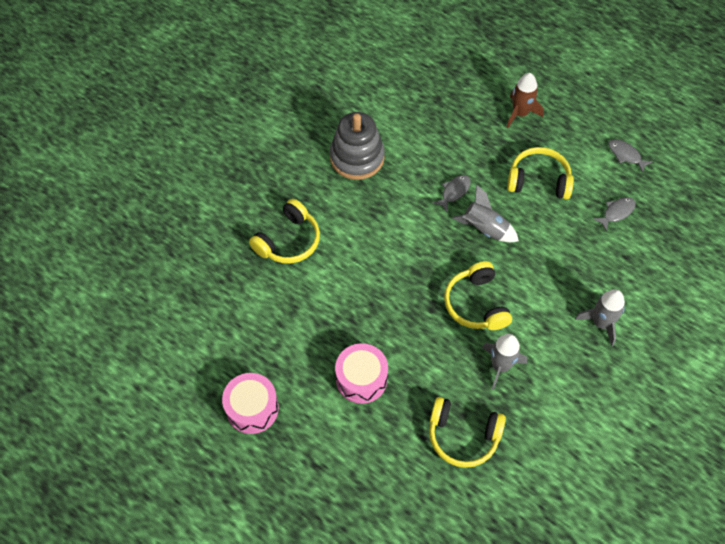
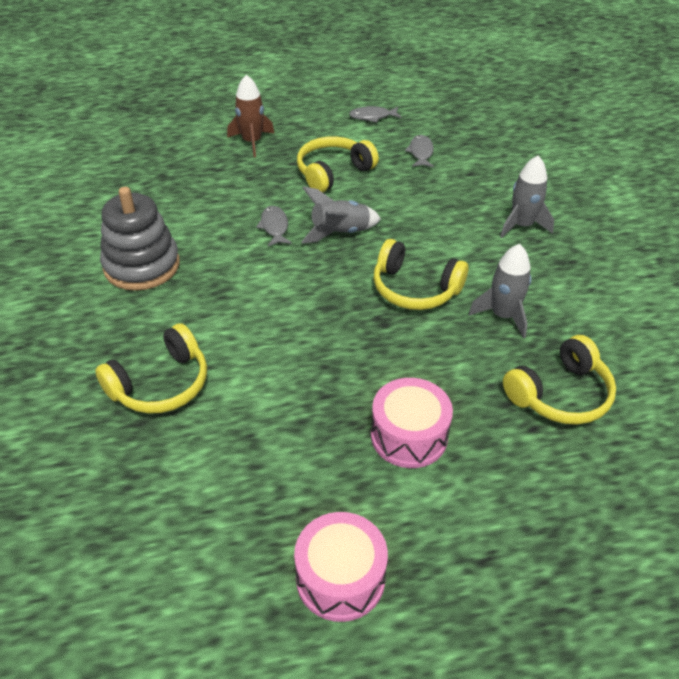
camera: 50 degrees left, 15 degrees down
yellow headphones [249,199,320,264] -> yellow headphones turned 60 degrees clockwise [95,323,207,414]

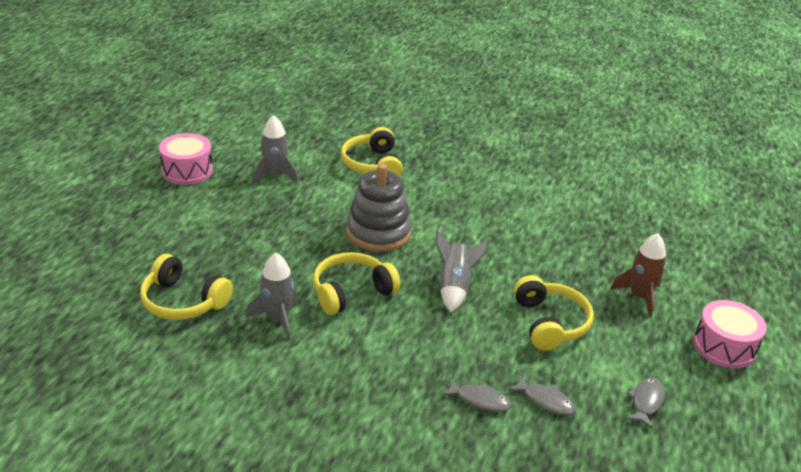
camera: 120 degrees right, 10 degrees down
grey stacking toy [100,187,180,291] -> grey stacking toy moved to [346,164,412,252]
grey fish [256,206,292,246] -> grey fish moved to [441,378,511,412]
pink drum [371,378,453,468] -> pink drum moved to [693,300,767,368]
grey rocket [500,156,554,238] -> grey rocket moved to [252,115,298,184]
yellow headphones [503,335,616,425] -> yellow headphones turned 60 degrees counterclockwise [140,254,233,320]

